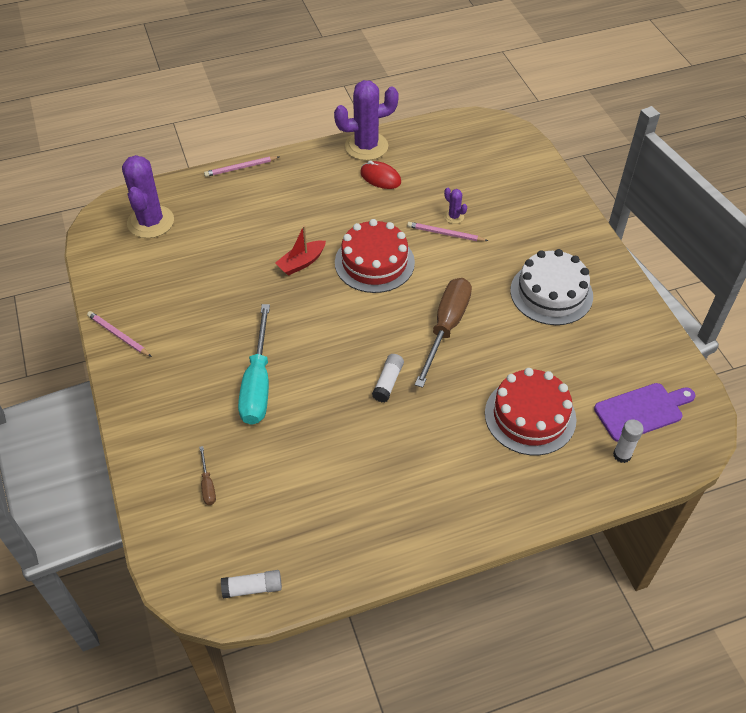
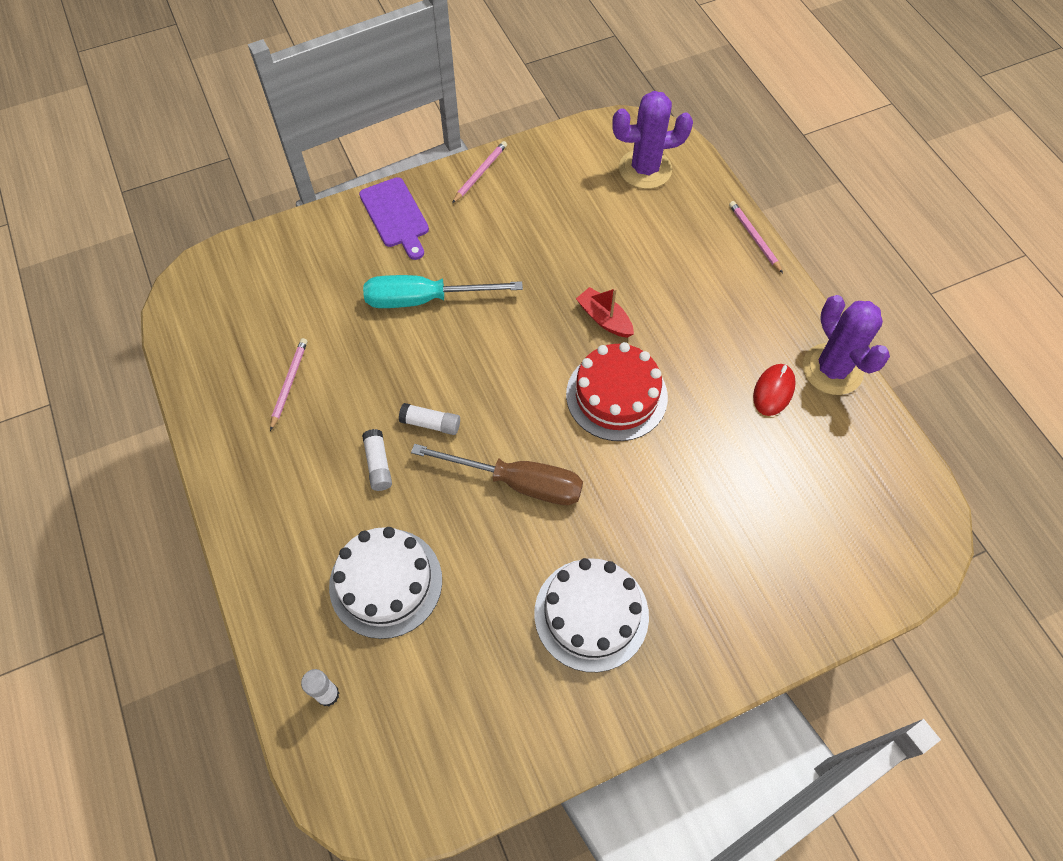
camera: 85 degrees right, 10 degrees up
brown screwdriver [199,446,216,505] -> none
white glue stick [221,570,282,599] -> white glue stick moved to [362,429,392,491]
pink pencil [407,222,488,241] -> pink pencil moved to [270,338,307,431]
purple cactus [444,188,467,224] -> none
red cake [485,368,577,455] -> white cake [329,527,442,639]
purple cutting board [594,383,695,442] -> purple cutting board moved to [359,177,429,260]

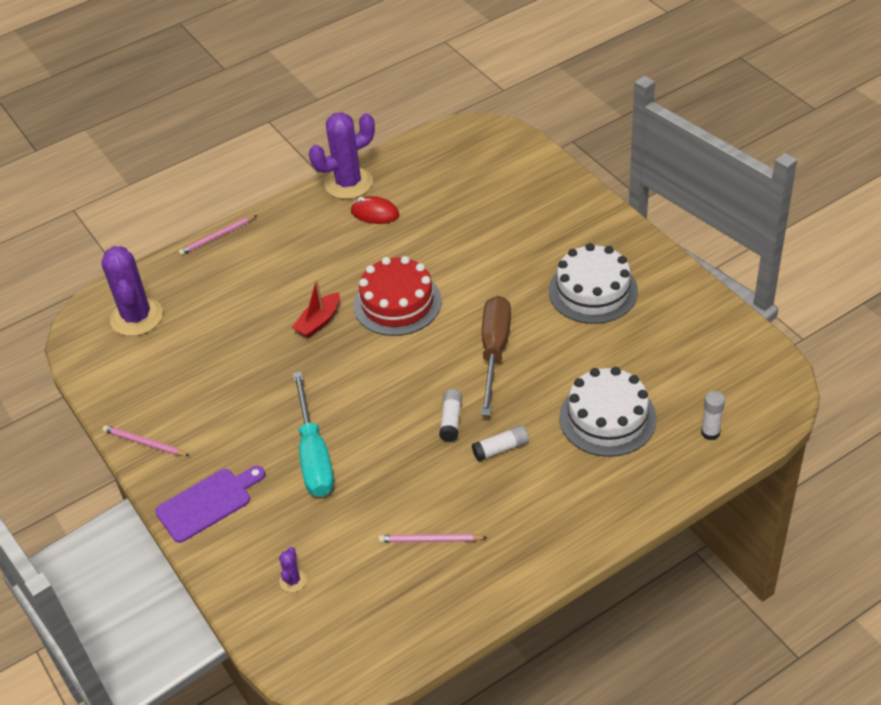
camera: 95 degrees left, 15 degrees down
none -> purple cactus [279,547,307,592]

